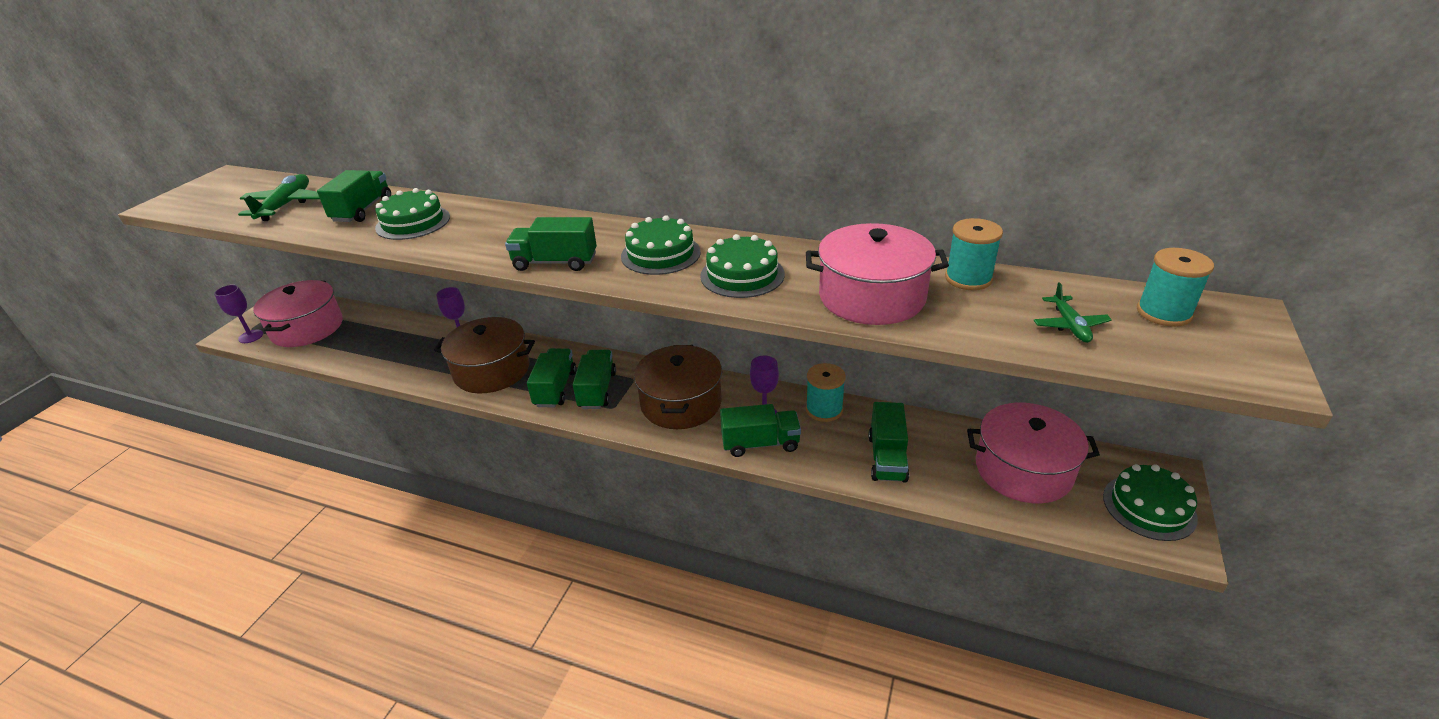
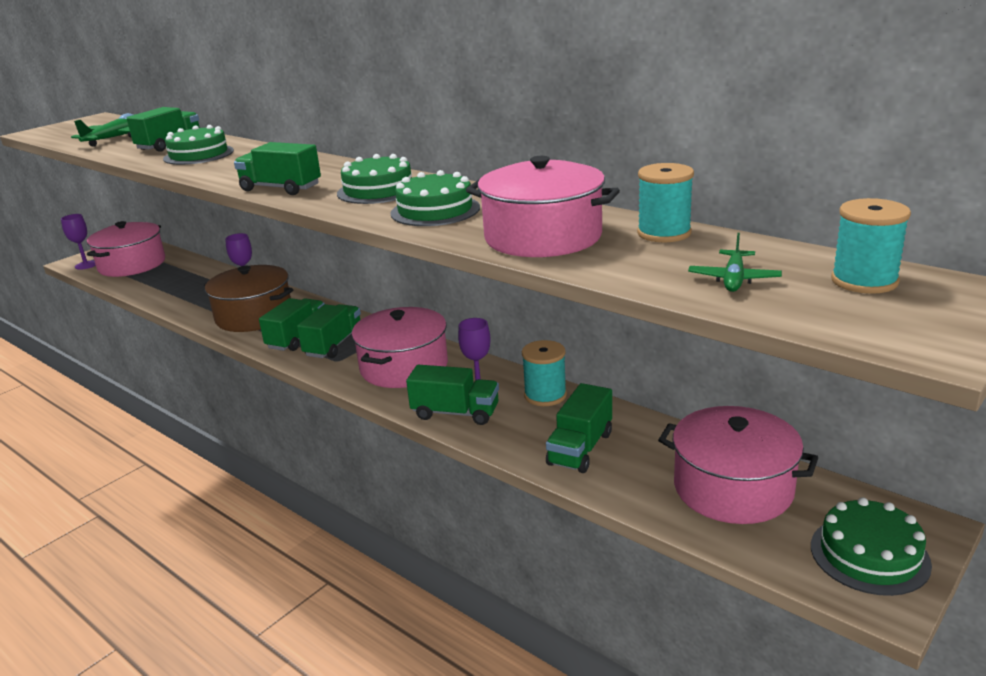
camera: 20 degrees right, 10 degrees down
brown pot [634,345,722,429] -> pink pot [352,307,448,388]

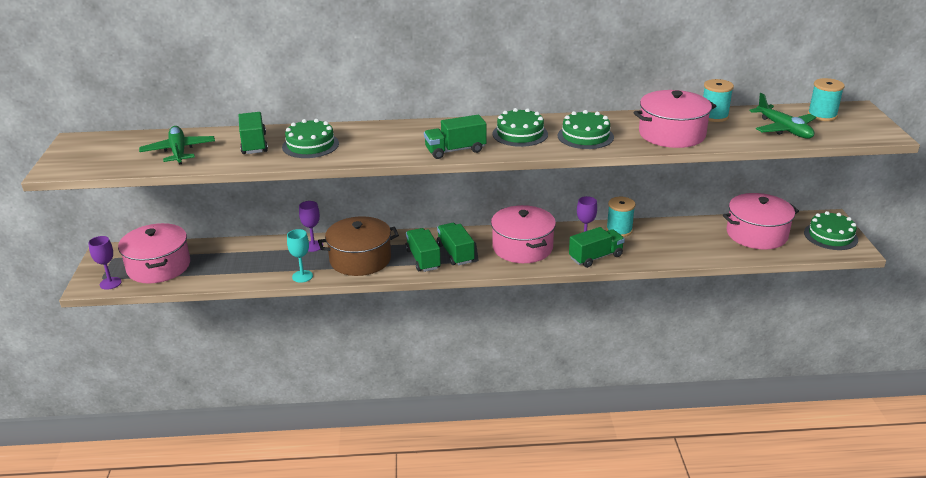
camera: 45 degrees left, 5 degrees up
green truck [546,383,612,473] -> none
green plane [688,233,782,292] -> green plane [749,93,816,139], size x1.67
none -> turquoise goblet [287,229,313,283]

